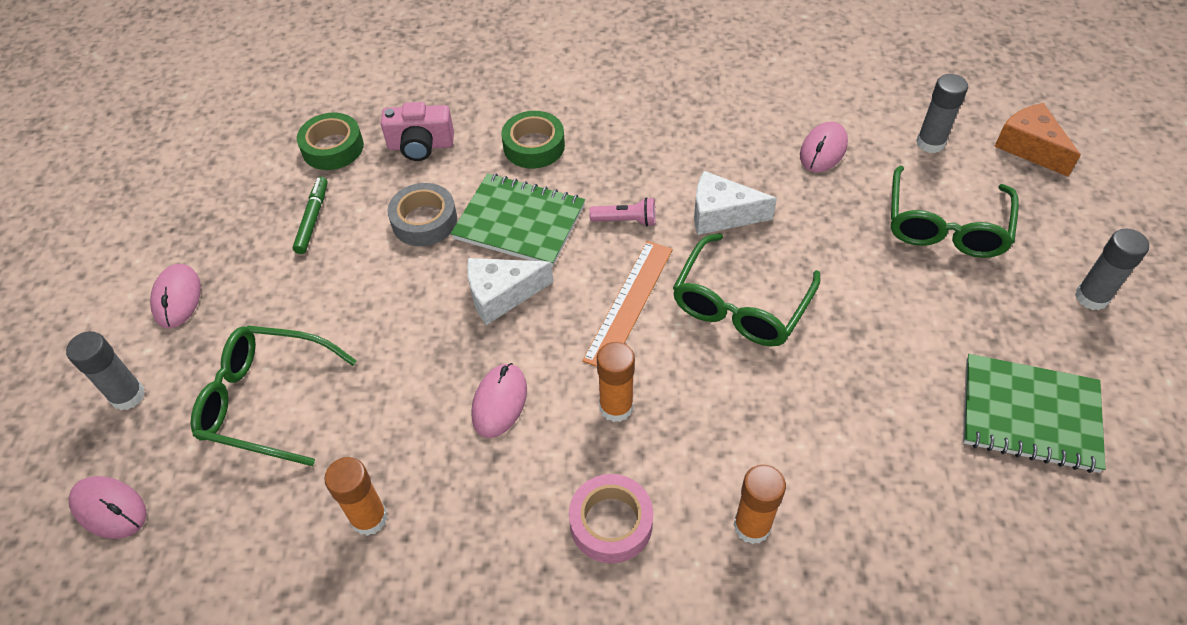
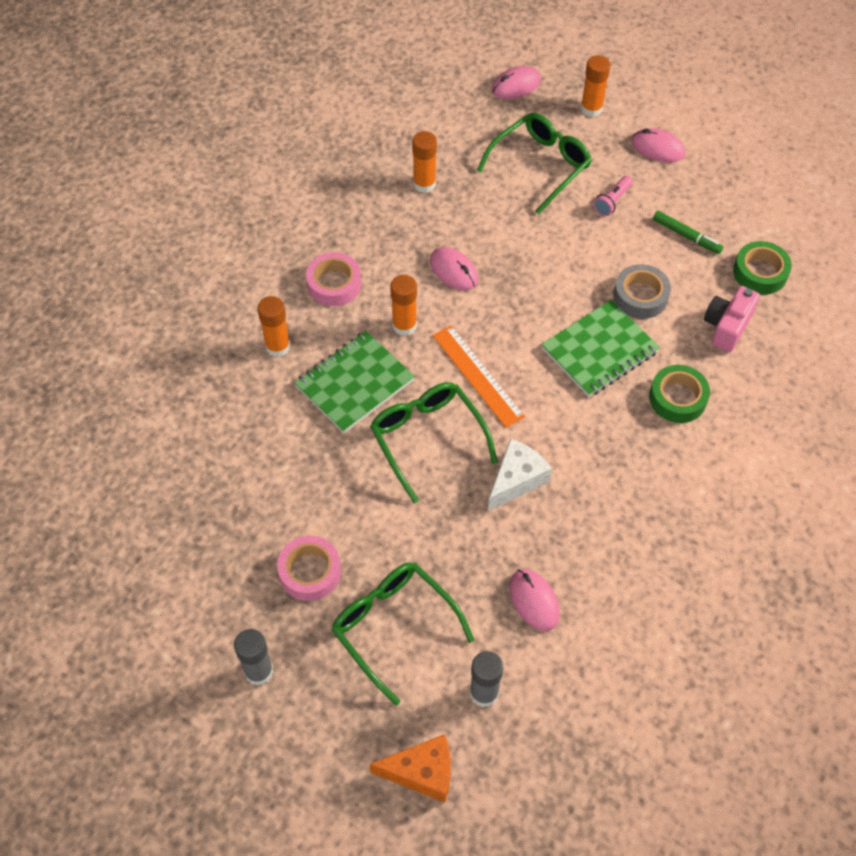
camera: 120 degrees right, 5 degrees up
grey glue stick [66,331,145,410] -> orange glue stick [581,55,610,117]
white cheese [467,258,553,325] -> none
pink flashlight [589,197,655,226] -> pink flashlight moved to [593,176,633,216]
green notebook [963,354,1106,473] -> green notebook moved to [295,331,415,433]
none -> pink tape [277,536,341,601]

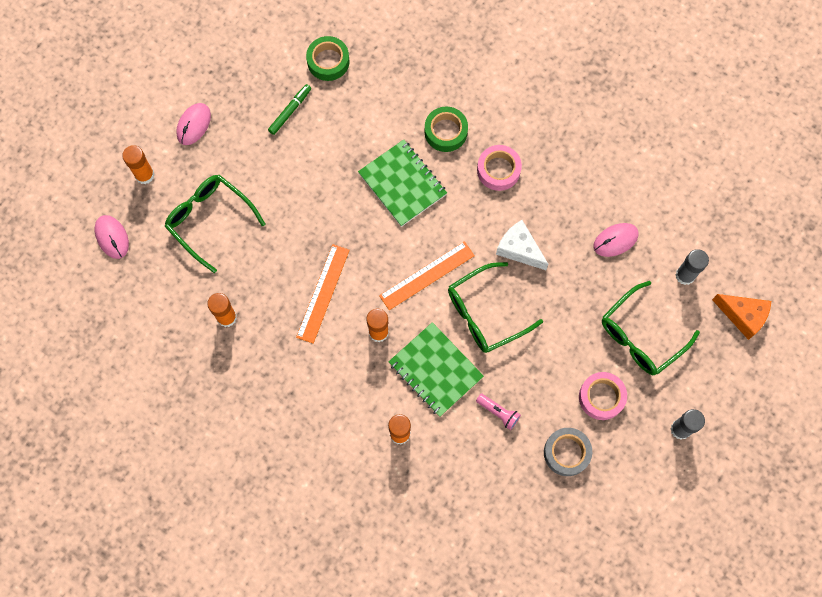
camera: 90 degrees left, 15 degrees up
pink tape [306,252,361,306] -> pink tape moved to [477,145,522,191]
orange cheese [369,734,451,803] -> orange cheese turned 120 degrees clockwise [712,294,771,340]
pink mouse [430,247,478,290] -> orange ruler [296,244,350,344]
pink flashlight [593,176,633,216] -> pink flashlight moved to [476,394,521,430]
grey tape [613,264,671,319] -> grey tape moved to [544,428,592,476]
pink camera [704,286,760,352] -> none

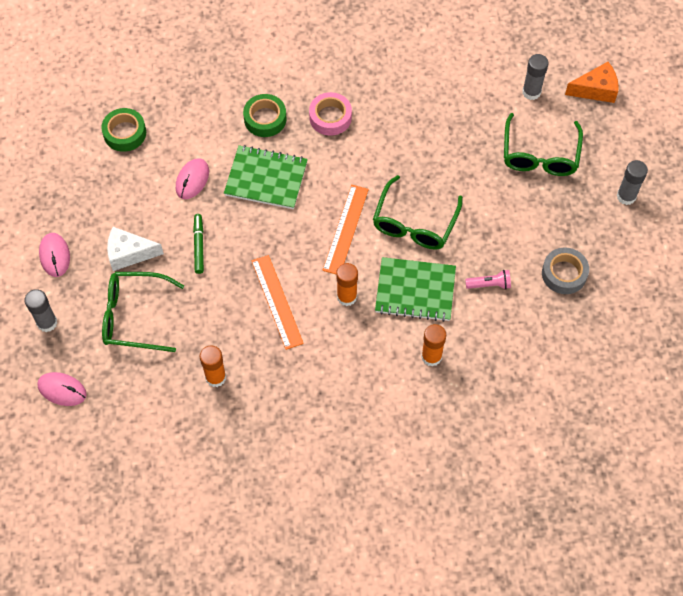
camera: 40 degrees left, 10 degrees down
orange glue stick [122,145,155,184] -> grey glue stick [24,289,57,332]
green marker [268,84,311,135] -> green marker moved to [193,214,204,274]
white cheese [496,220,549,270] -> white cheese moved to [107,227,164,271]
pink tape [579,372,627,420] -> none
pink mouse [593,223,639,257] -> pink mouse moved to [176,158,209,199]

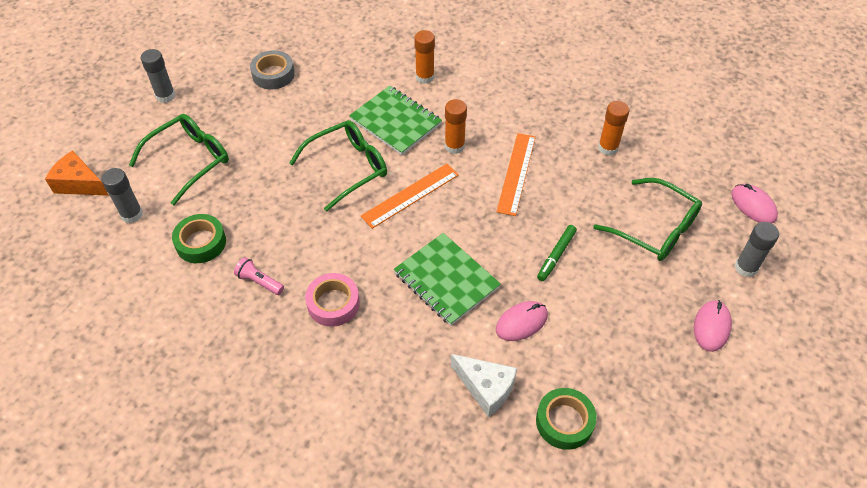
camera: 145 degrees left, 10 degrees down
white cheese [107,227,164,271] -> white cheese moved to [451,354,517,417]
green tape [243,94,286,137] -> green tape moved to [172,214,226,263]
pink flashlight [465,270,511,289] -> pink flashlight moved to [234,257,284,295]

